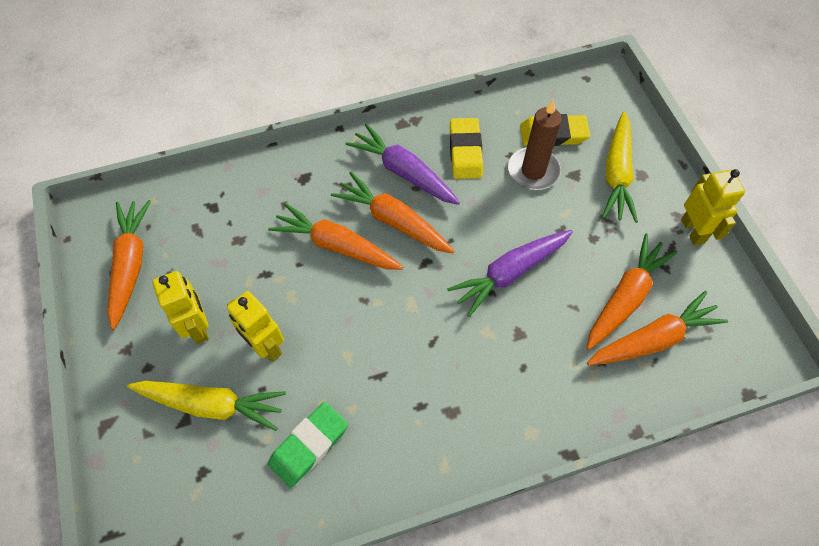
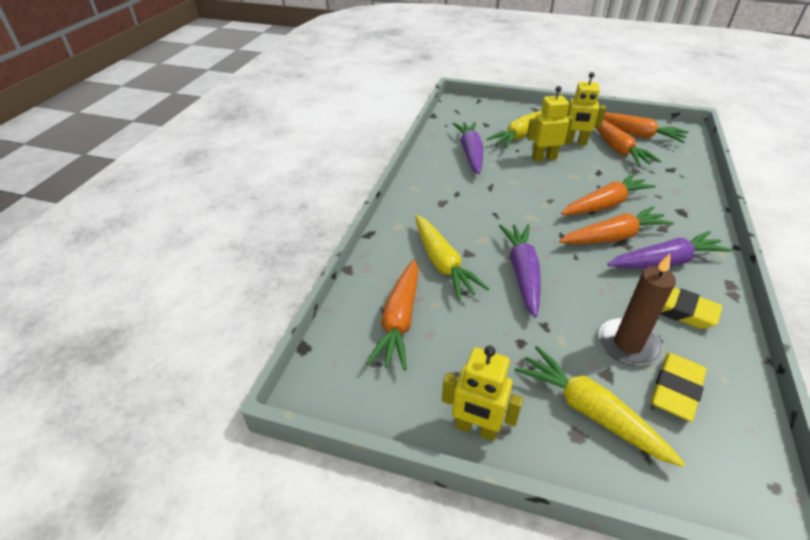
camera: 125 degrees right, 20 degrees down
green eraser [268,402,348,488] -> purple carrot [452,122,483,174]
orange carrot [587,233,678,350] -> orange carrot moved to [595,120,661,167]
none -> yellow carrot [415,215,489,300]

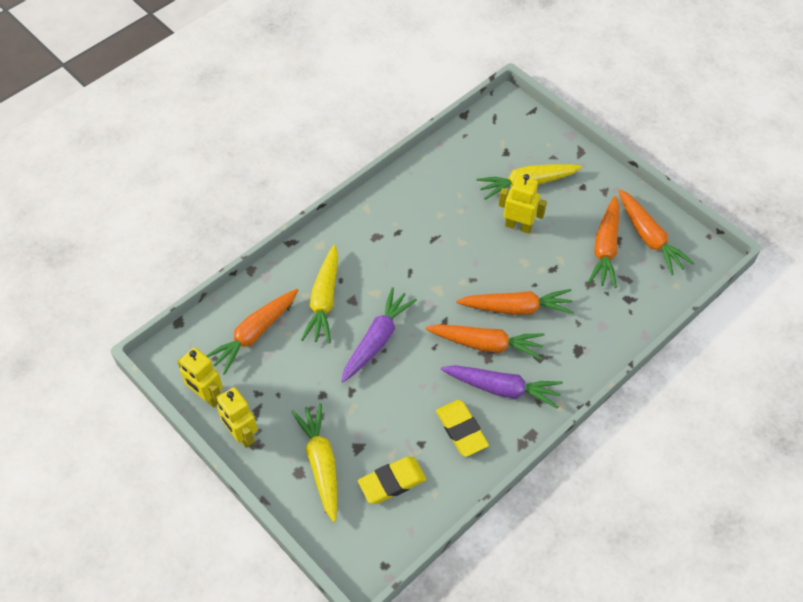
camera: 30 degrees right, 15 degrees up
purple carrot [452,122,483,174] -> none
yellow robot [564,72,606,146] -> yellow robot moved to [177,347,223,407]
brown candle [598,254,676,366] -> none

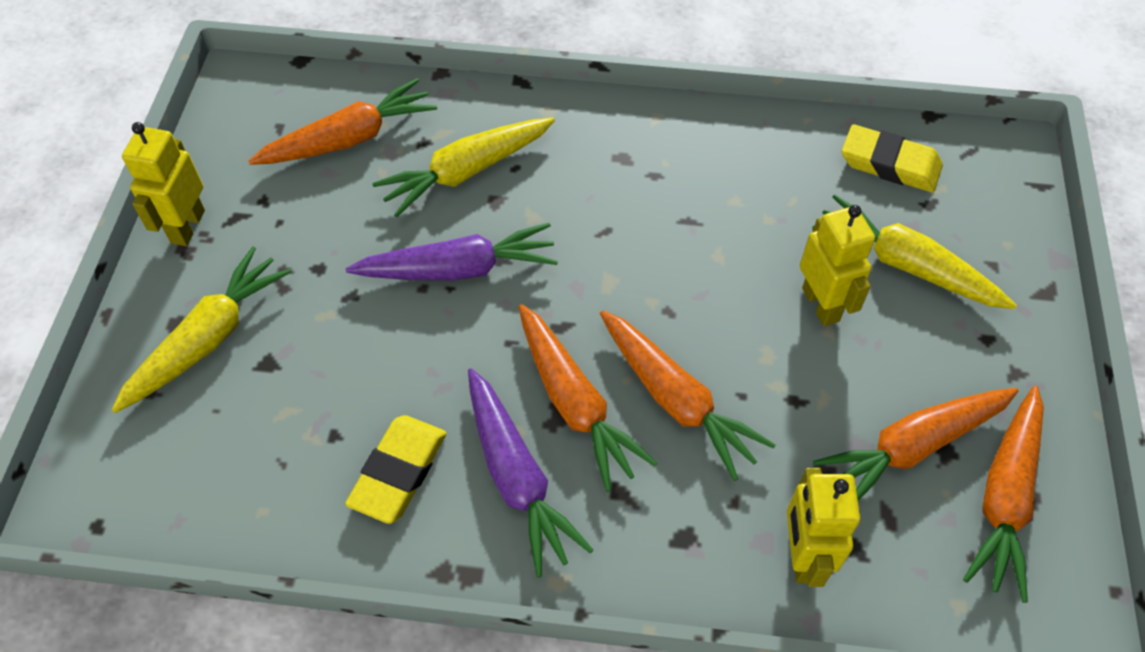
camera: 50 degrees right, 0 degrees up
yellow robot [177,347,223,407] -> yellow robot moved to [787,468,860,587]
orange carrot [206,289,299,375] -> orange carrot turned 150 degrees clockwise [248,78,437,165]
yellow eraser [358,457,427,504] -> yellow eraser moved to [842,124,943,193]

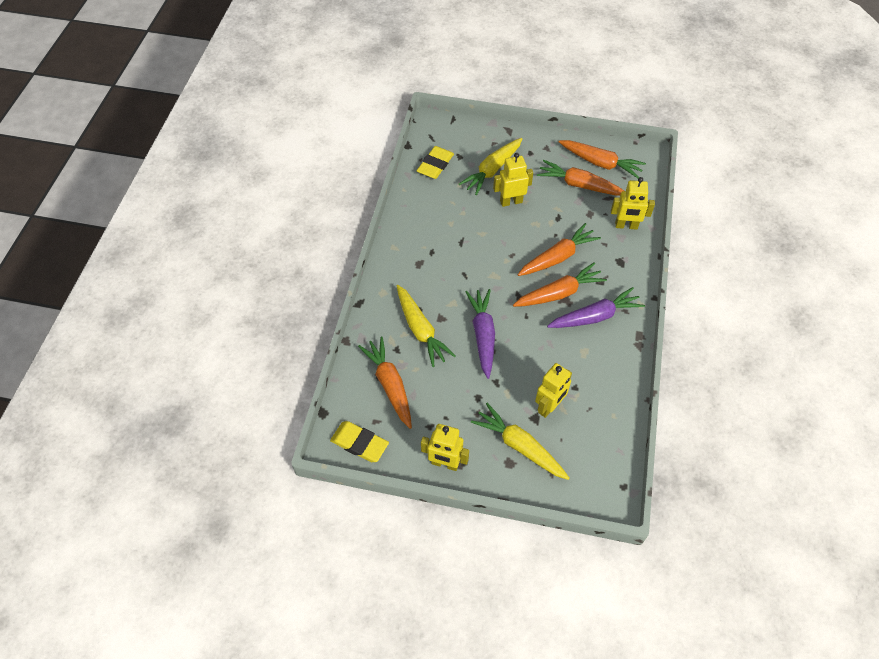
camera: 85 degrees left, 0 degrees up
yellow eraser [345,415,447,524] -> yellow eraser moved to [330,421,389,462]
orange carrot [813,388,1018,501] -> orange carrot turned 135 degrees clockwise [537,160,624,196]
none -> yellow robot [535,363,572,418]

